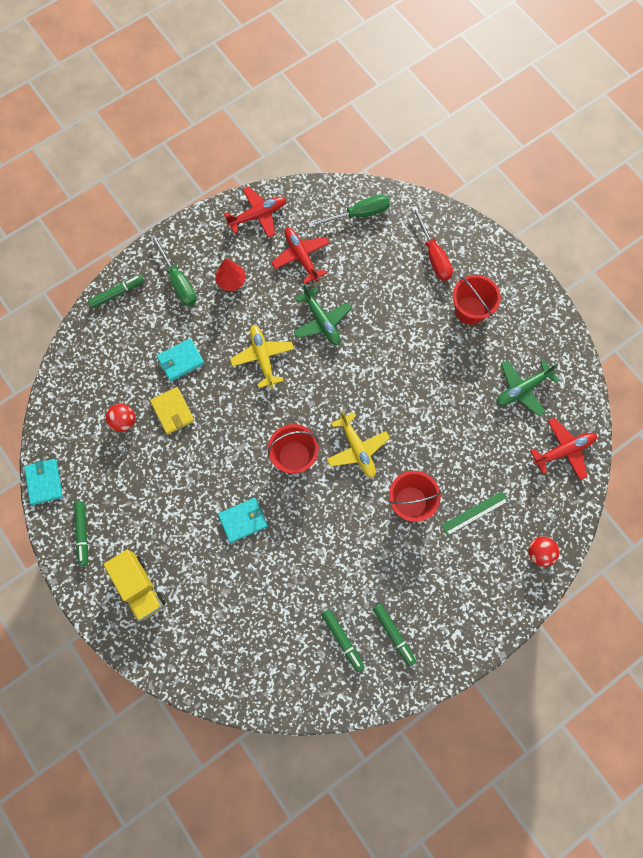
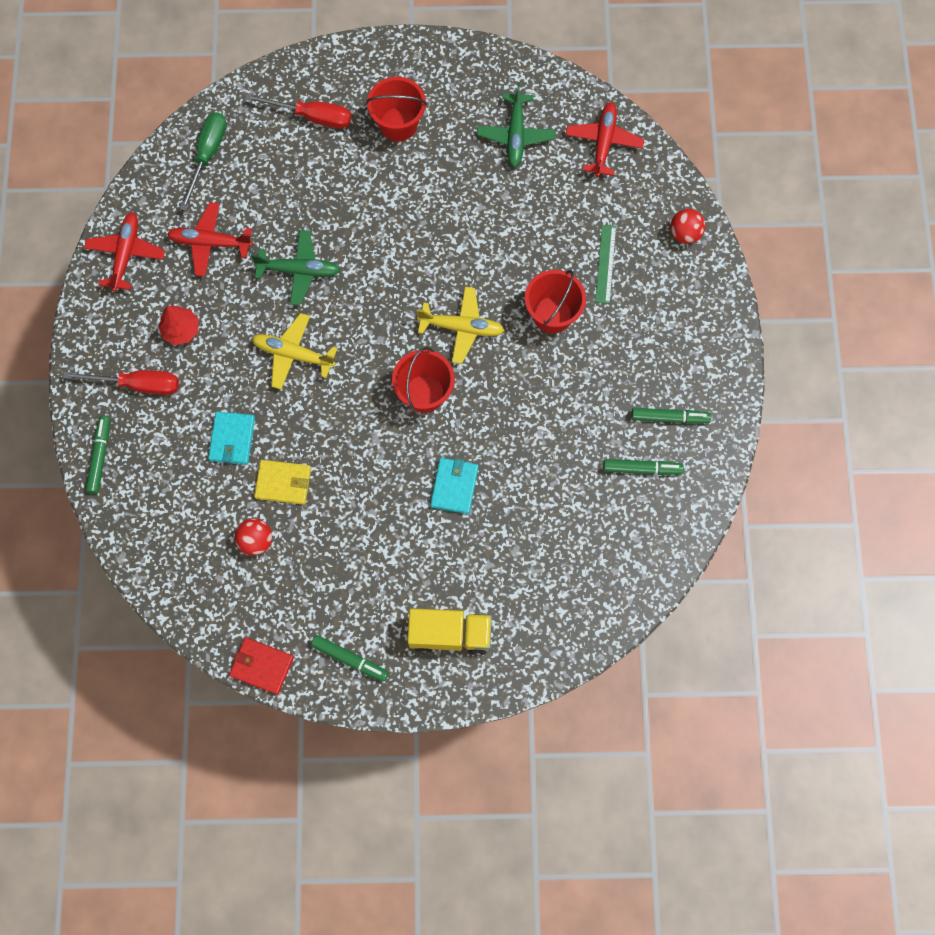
camera: 55 degrees left, 0 degrees up
turquoise wallet [24,459,63,505] -> red wallet [229,638,294,695]
green screwdriver [150,234,197,306] -> red screwdriver [63,370,179,395]

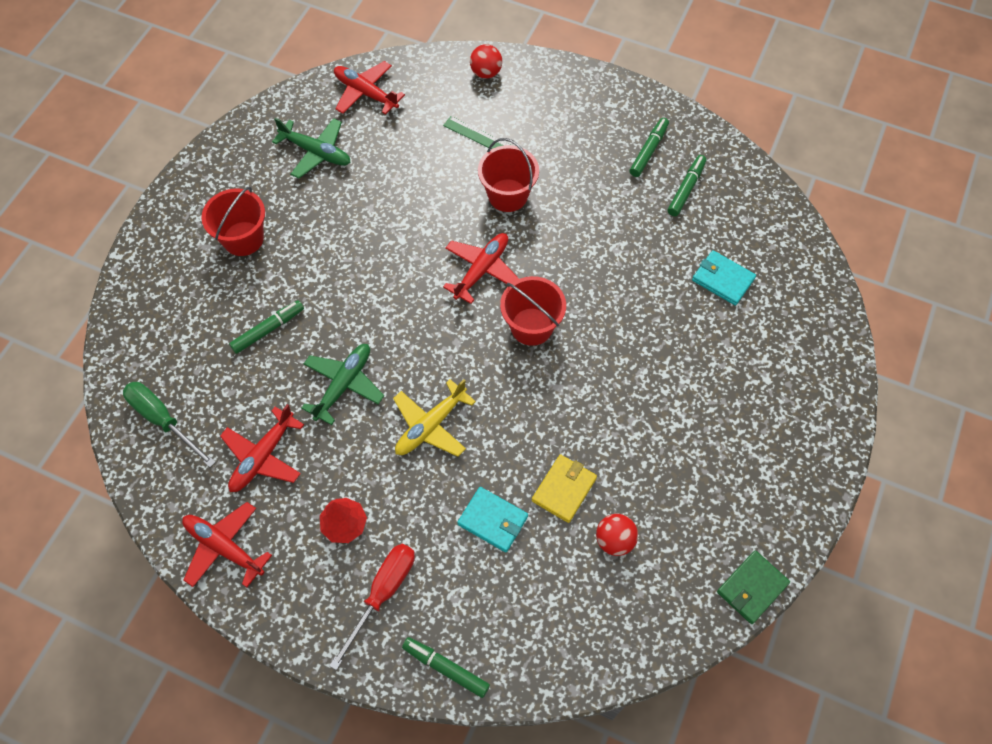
camera: 65 degrees left, 10 degrees down
red wallet [229,638,294,695] -> green wallet [717,550,790,624]
red screwdriver [245,94,351,129] -> none
green marker [311,635,389,682] -> green marker moved to [229,300,304,354]
yellow truck [407,608,492,656] -> none
yellow plane [417,287,505,364] -> red plane [443,233,519,304]
turquoise wallet [430,458,478,514] -> turquoise wallet moved to [692,250,756,305]

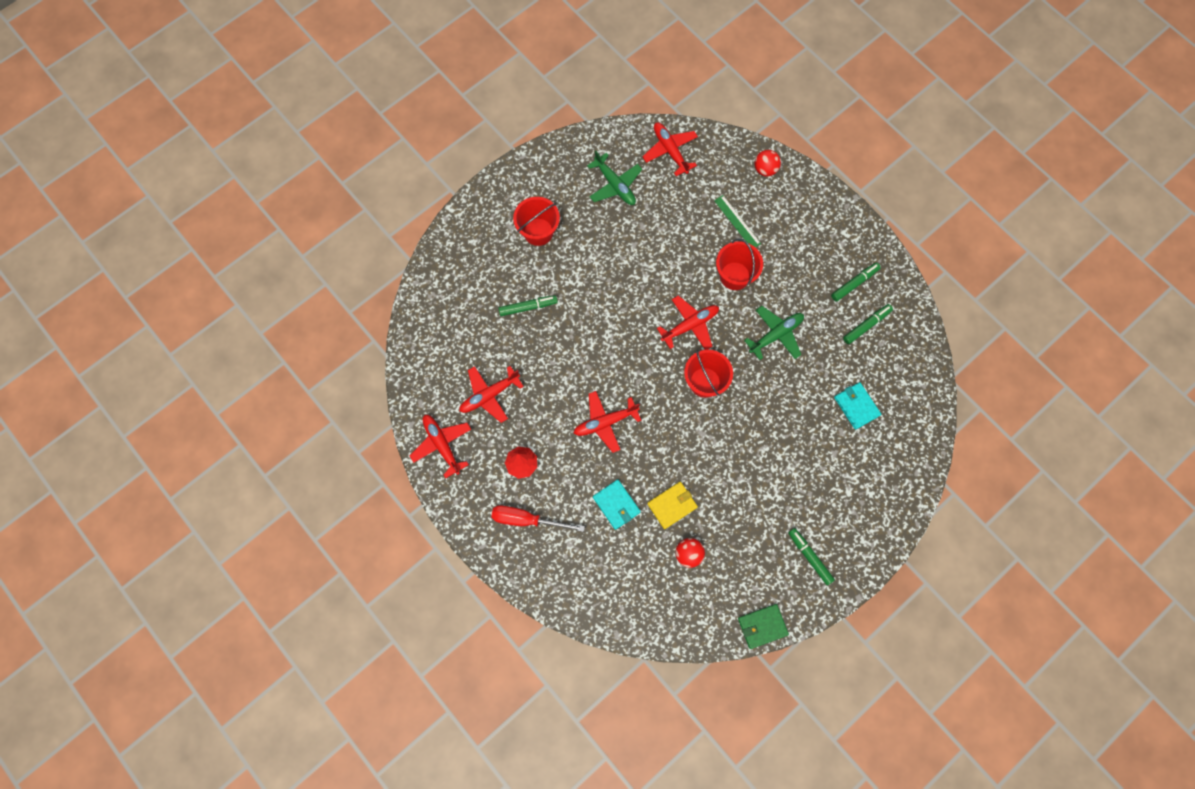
camera: 25 degrees right, 10 degrees up
green screwdriver [123,382,216,467] -> none
green plane [301,344,384,425] -> green plane moved to [744,306,804,360]
red screwdriver [329,544,415,670] -> red screwdriver turned 135 degrees counterclockwise [491,506,585,532]
yellow plane [393,379,476,457] -> red plane [574,391,642,453]
green marker [402,637,490,698] -> green marker moved to [788,528,835,585]

